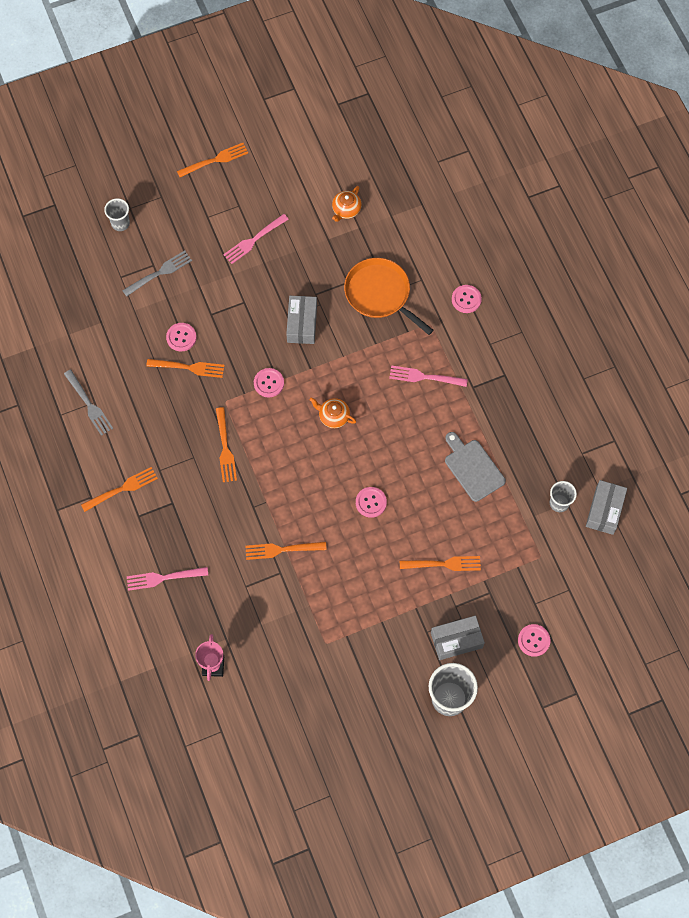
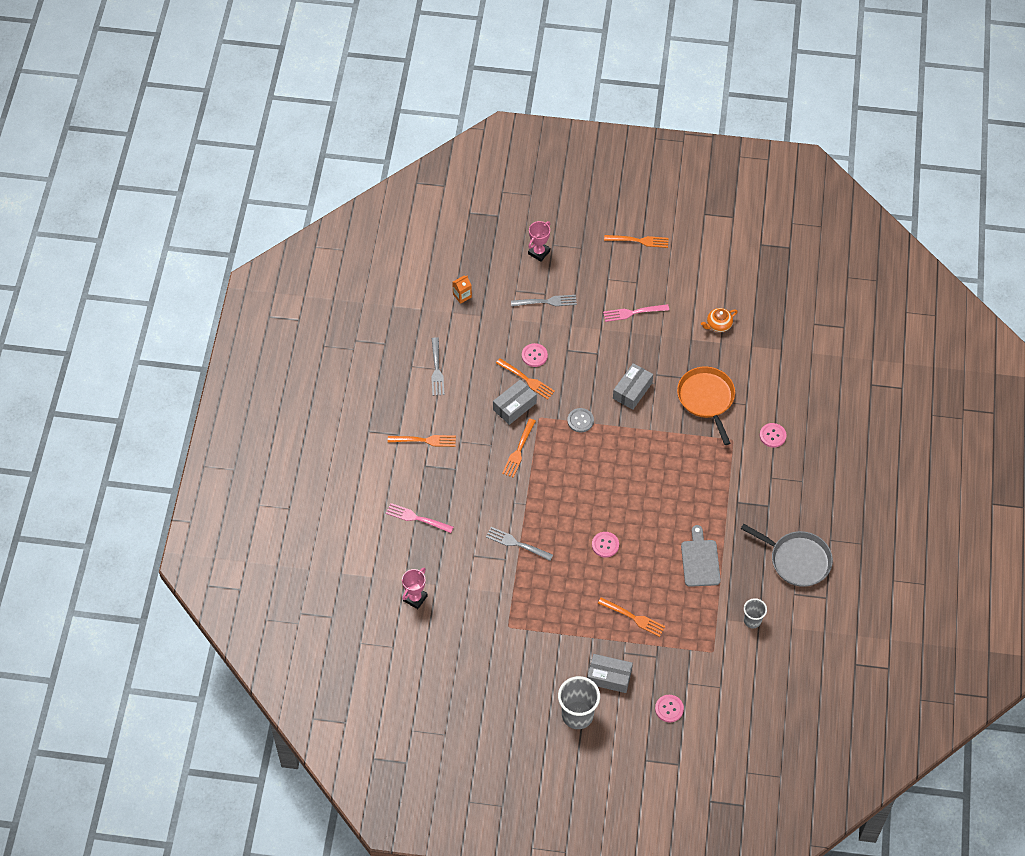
camera: 30 degrees right, 10 degrees down
grey cup [104,198,130,231] -> pink trophy [528,221,550,262]
orange fork [245,542,327,560] -> grey fork [486,527,553,561]
pink button [254,368,284,398] -> grey button [567,408,594,432]
orange teapot [309,397,356,428] -> none
pink fork [389,365,468,387] -> none
grey box [586,480,627,535] -> grey box moved to [493,379,537,425]
none -> orange carton [452,276,472,304]
none -> grey pan [741,524,833,587]

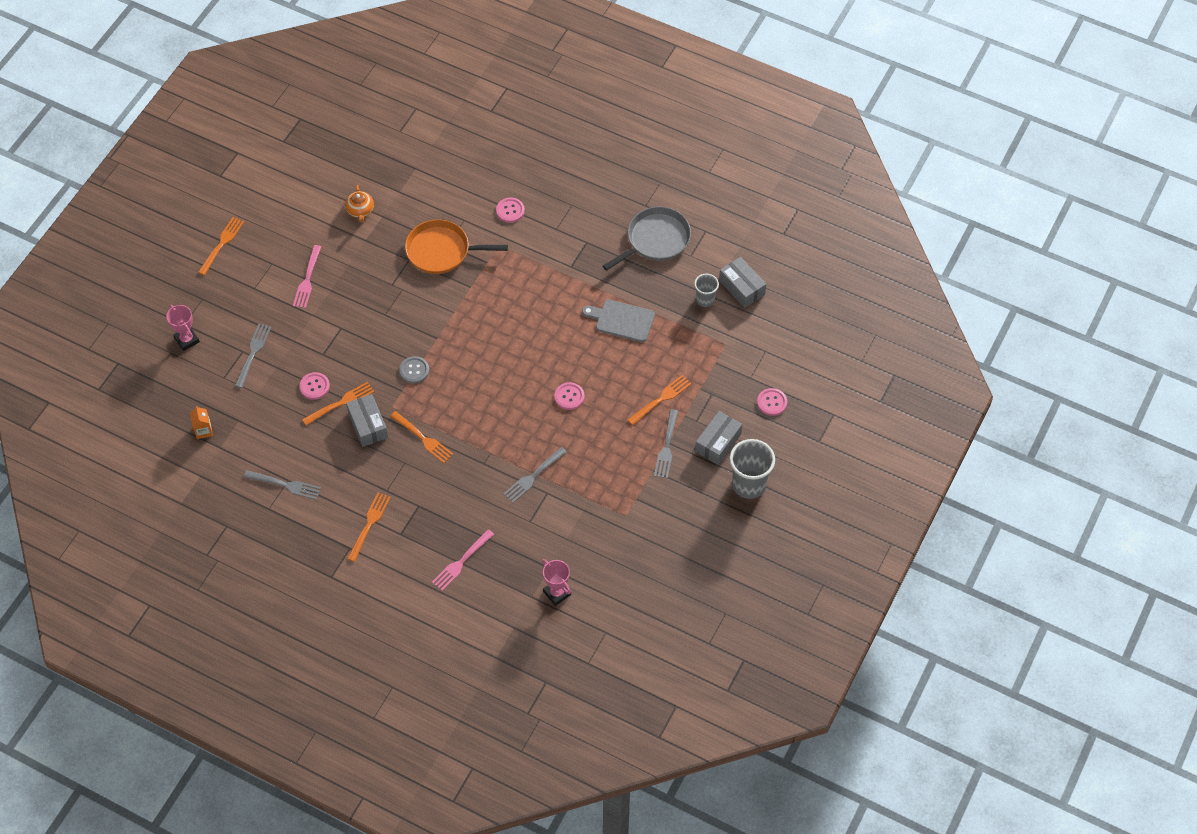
camera: 70 degrees left, 0 degrees up
grey box [613,363,653,410] -> grey box moved to [719,257,766,308]
none -> grey fork [654,409,678,479]

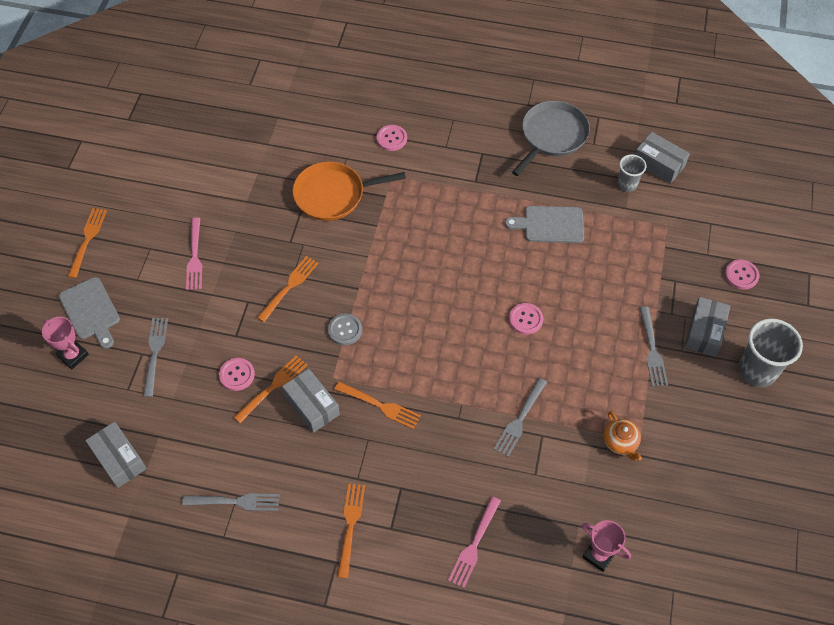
camera: 15 degrees left, 0 degrees up
orange carton [190,406,213,439] -> grey box [85,421,147,488]
orange teapot [345,185,374,222] -> orange teapot moved to [604,411,642,461]
orange fork [628,375,691,425] -> orange fork moved to [257,256,319,322]
none -> grey cutting board [59,277,120,349]

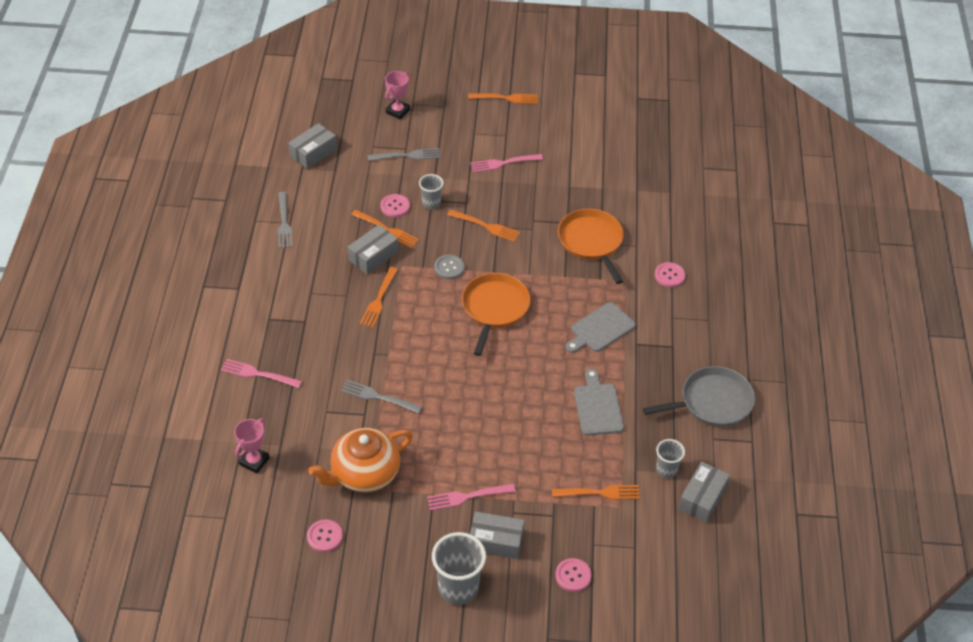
camera: 80 degrees right, 10 degrees down
grey cutting board [59,277,120,349] -> grey cutting board moved to [566,302,636,353]
orange fork [337,484,365,579] -> orange fork moved to [552,485,640,500]
pink button [509,303,543,334] -> pink button moved to [307,520,343,552]
grey pan [512,101,590,176] -> grey pan turned 45 degrees counterclockwise [643,366,755,427]
orange teapot [604,411,642,461] -> orange teapot [308,428,413,492], size x2.01
grey fork [640,307,668,387] -> pink fork [427,484,516,511]
none -> grey cup [419,174,444,209]
none -> orange pan [462,273,530,356]

